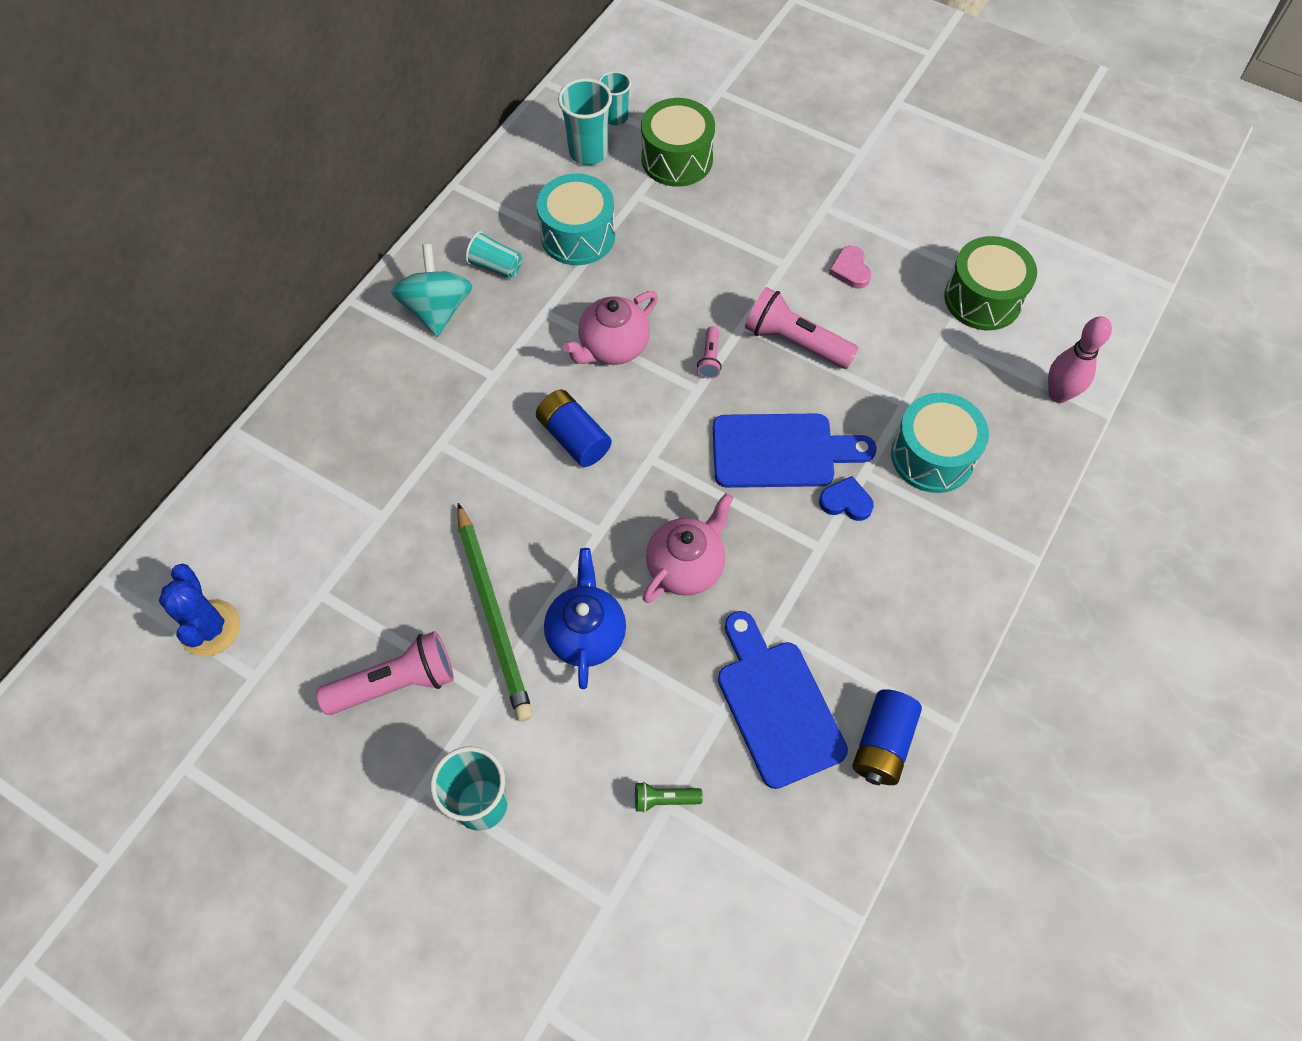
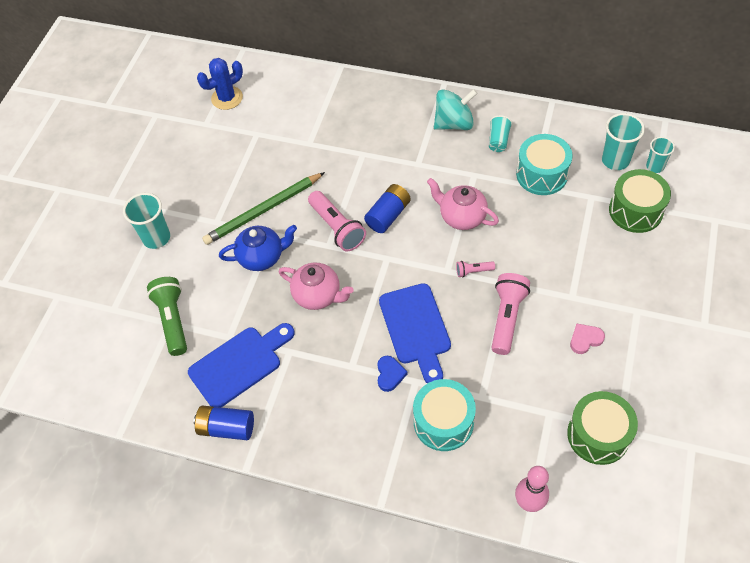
camera: 80 degrees right, 5 degrees down
pink flashlight [316,631,454,715] -> pink flashlight moved to [308,191,366,252]
green flashlight [635,782,703,813] -> green flashlight [147,277,187,356], size x2.02

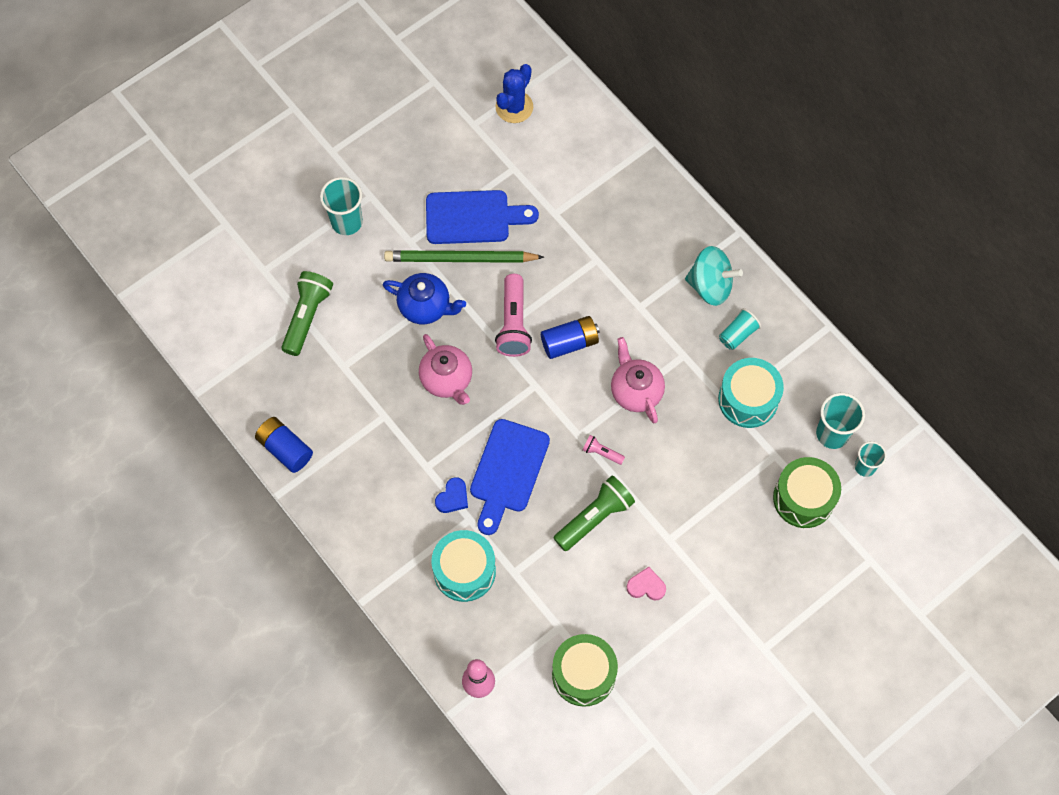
camera: 30 degrees right, 10 degrees up
blue cutting board [188,323,295,407] -> blue cutting board moved to [426,190,539,244]
blue cactus [197,58,243,110] -> blue cactus turned 60 degrees counterclockwise [495,64,533,123]
pink flashlight [491,273,530,355] -> green flashlight [554,476,635,551]

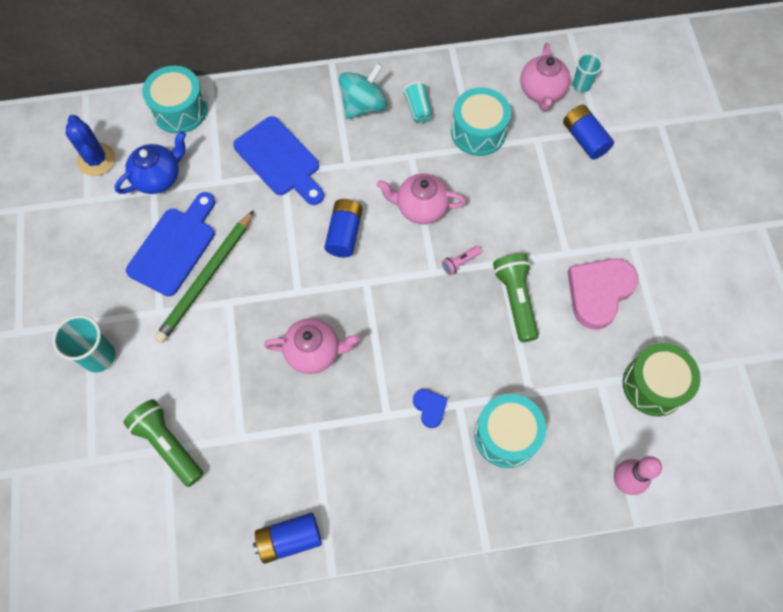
camera: 60 degrees left, 0 degrees up
blue teapot [383,273,466,324] -> blue teapot moved to [115,131,186,194]
blue cutting board [470,419,550,535] -> blue cutting board moved to [233,116,324,205]
pink flashlight [495,274,532,357] -> none
pink heart [627,567,666,600] -> pink heart [568,258,638,330], size x2.08
green drum [773,457,841,528] -> blue battery [563,105,614,160]
turquoise cup [816,393,865,449] -> pink teapot [520,43,570,111]
none -> turquoise drum [142,66,207,134]

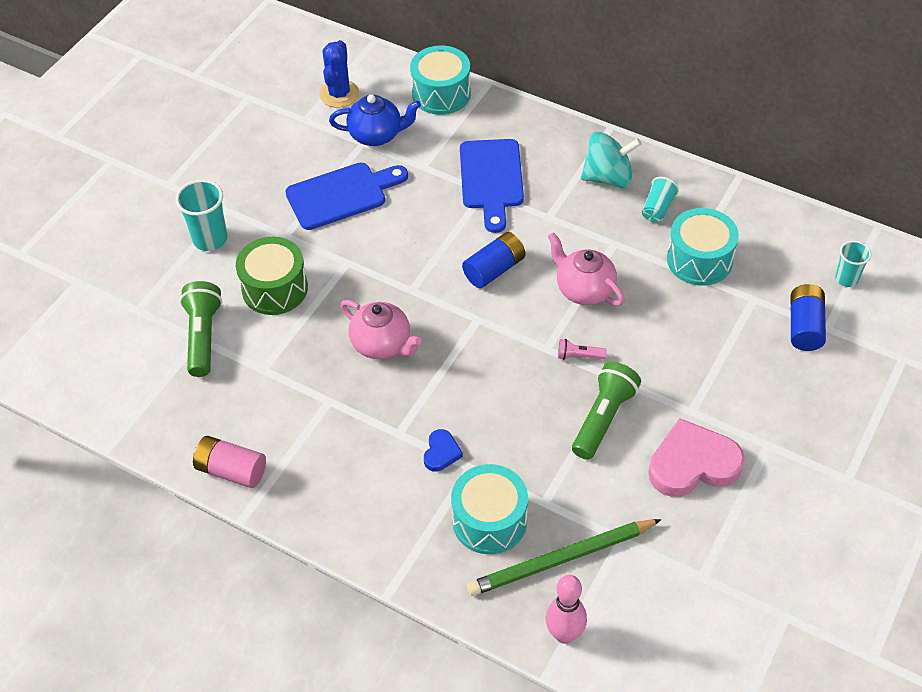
camera: 40 degrees right, 15 degrees down
green pencil [154,210,254,343] -> green pencil moved to [467,519,662,596]
blue battery [253,512,322,564] -> pink battery [193,436,266,488]
pink teapot [520,43,570,111] -> none
green drum [623,343,701,416] -> green drum moved to [236,237,308,315]

